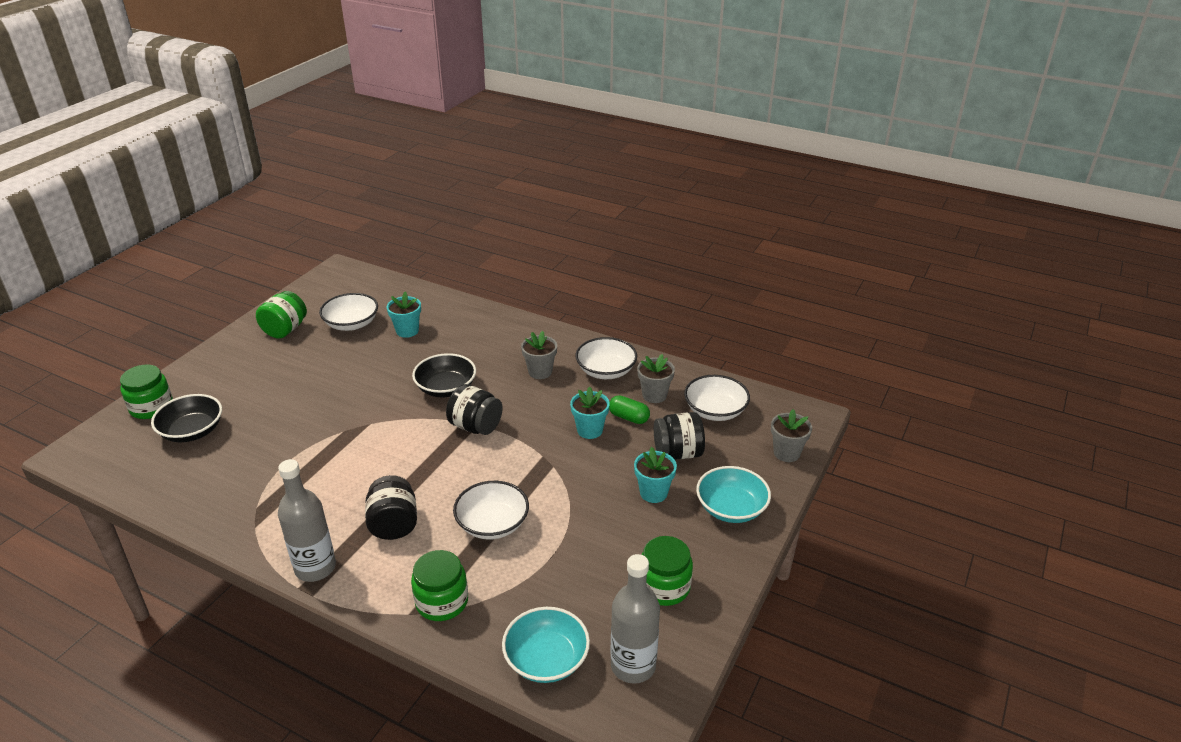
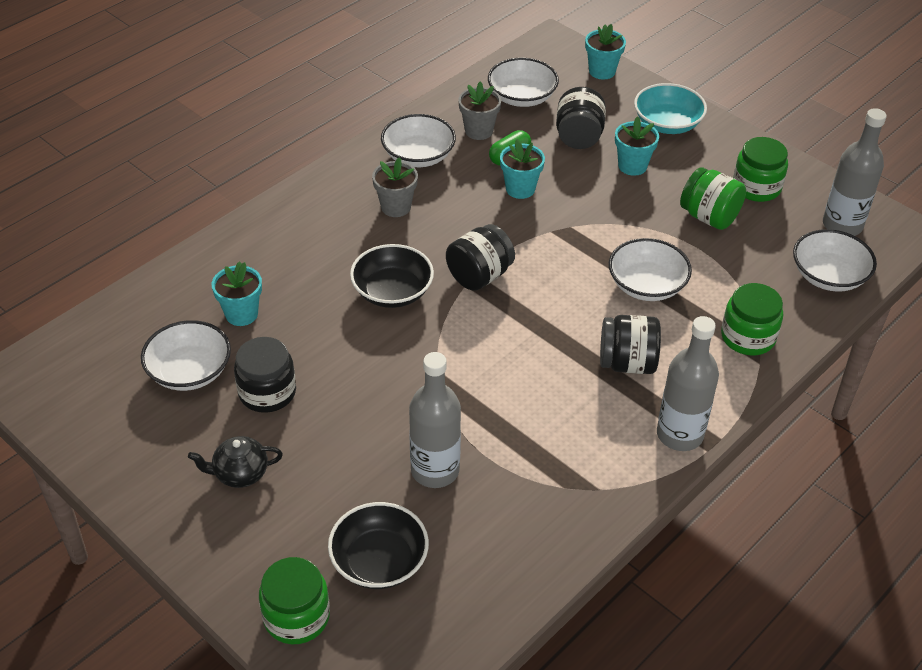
camera: 75 degrees left, 10 degrees up
green jar [256,291,307,339] -> green jar moved to [680,167,746,230]
turquoise bowl [502,607,590,683] -> white bowl [793,229,877,292]
grey flower pot [771,409,812,462] -> turquoise flower pot [585,24,626,80]
none -> black teapot [188,436,283,488]
none -> black jar [234,337,296,413]
none -> grey bottle [409,352,461,488]

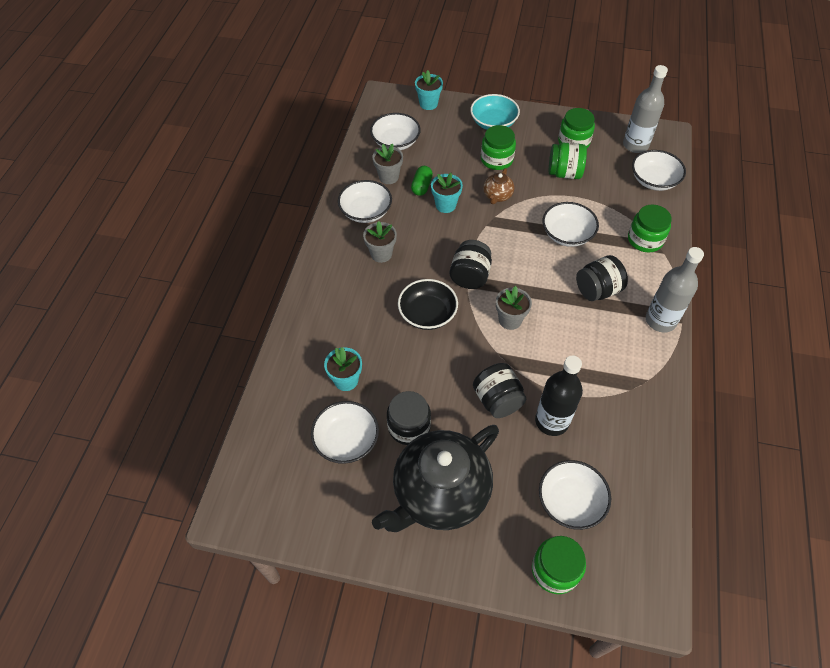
camera: 30 degrees left, 10 degrees up
black teapot [188,436,283,488] -> black teapot [372,425,499,532], size x2.38
black bowl [328,502,429,589] -> white bowl [539,460,611,530]
grey bottle [409,352,461,488] -> black bottle [535,356,583,436]
black jar [556,87,606,149] -> black jar moved to [473,363,526,418]
turquoise flower pot [615,116,659,176] -> green jar [481,125,516,170]
none -> brown teapot [483,168,514,204]
none -> grey flower pot [496,286,532,330]

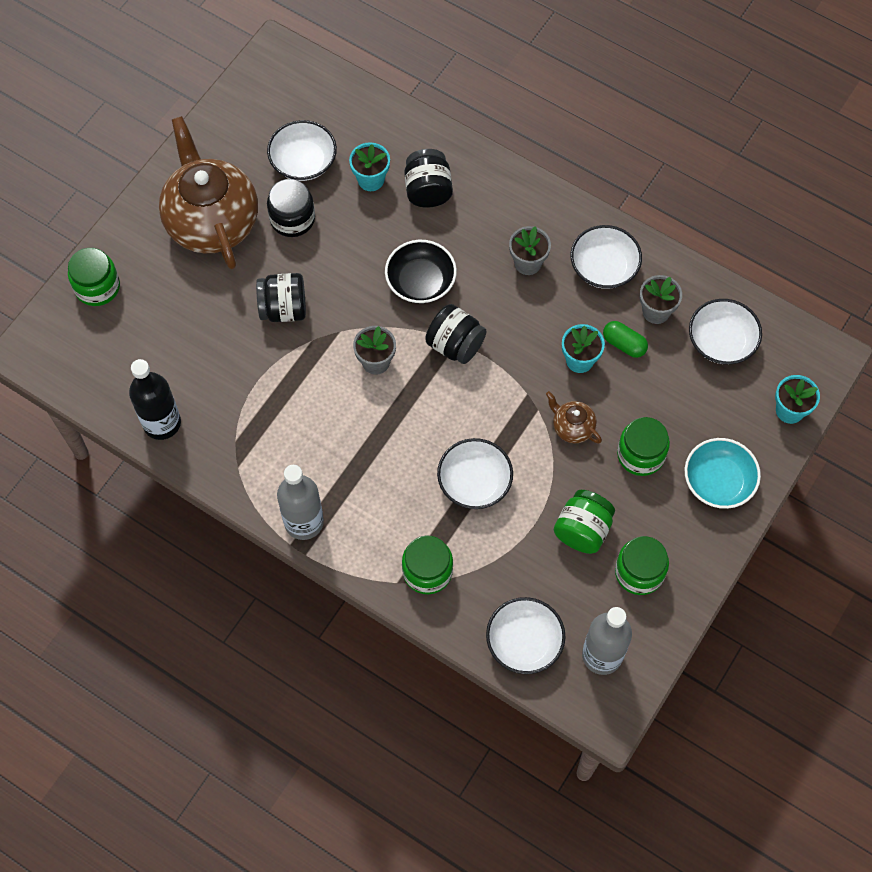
camera: 110 degrees right, 10 degrees up
black teapot [372,425,499,532] -> brown teapot [159,116,258,269]
black bottle [535,356,583,436] -> black bottle moved to [129,359,181,440]
white bowl [539,460,611,530] -> none
black jar [576,255,628,301] -> black jar moved to [404,149,453,208]

